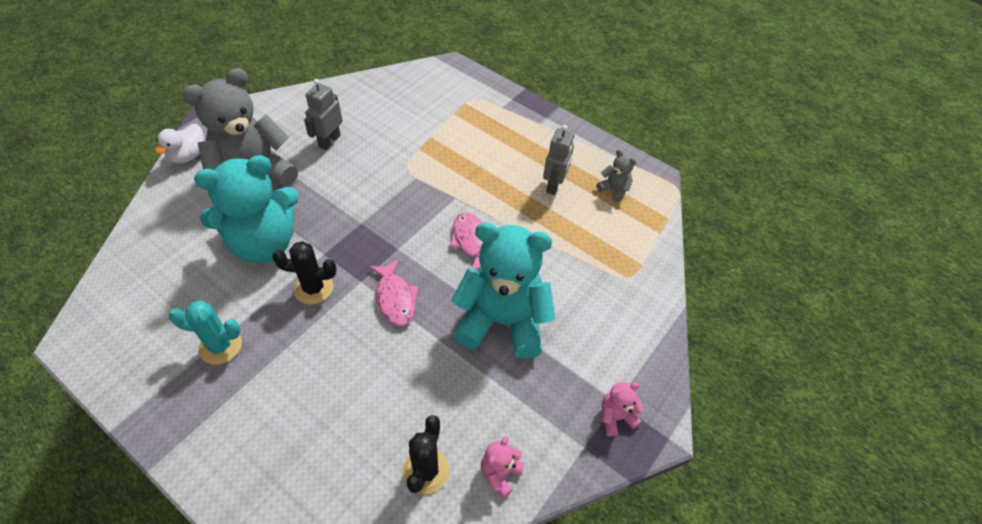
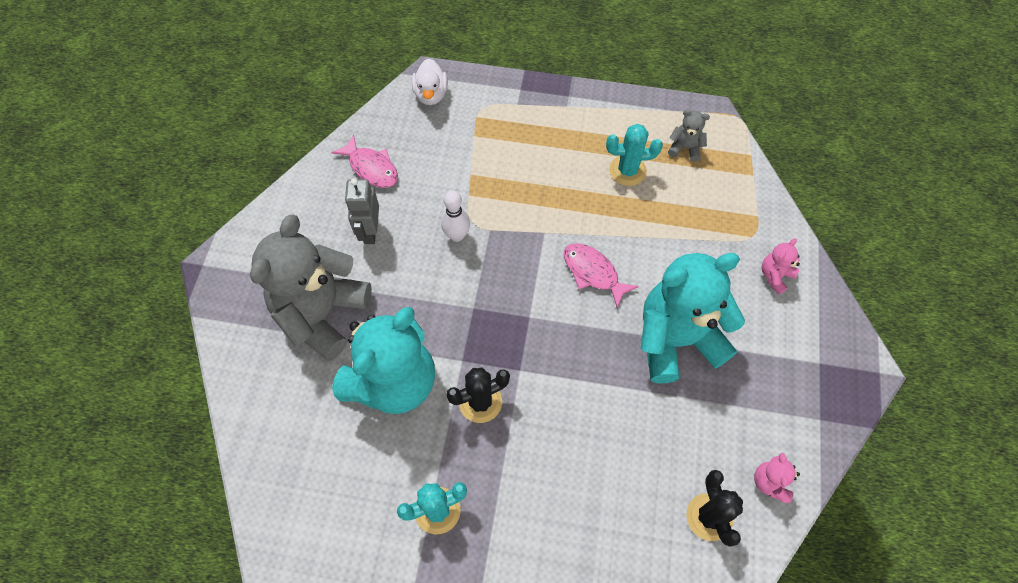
camera: 25 degrees left, 10 degrees up
white duck [155,124,204,164] -> white duck moved to [412,59,448,105]
pink fish [369,259,419,326] -> pink fish moved to [331,134,398,188]
grey robot [543,125,575,195] -> turquoise cactus [606,124,663,186]
pink teddy bear [602,382,644,436] -> pink teddy bear moved to [762,238,800,295]
none -> white bowling pin [441,191,470,242]

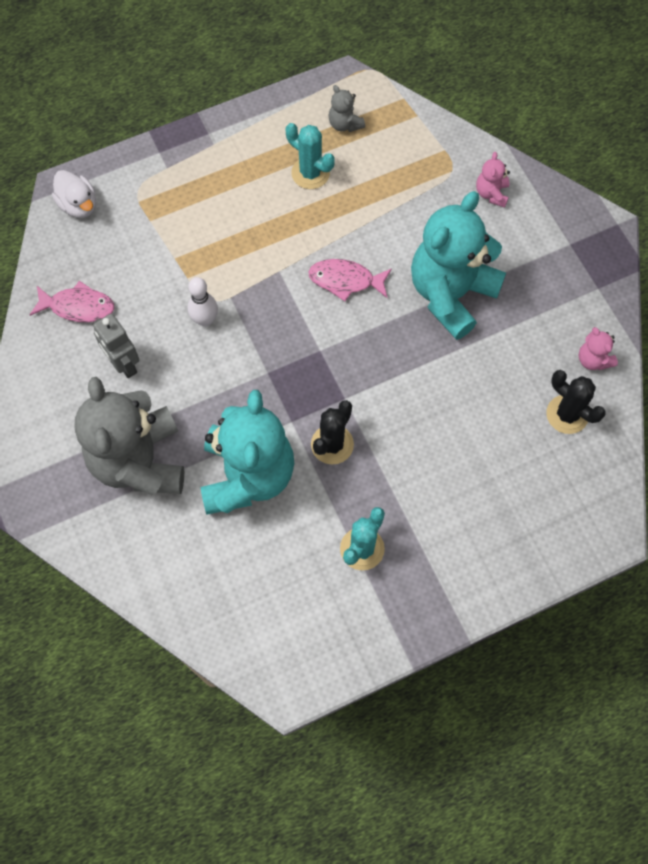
camera: 35 degrees left, 5 degrees up
turquoise cactus [606,124,663,186] -> turquoise cactus turned 75 degrees clockwise [286,123,335,189]
grey teddy bear [668,110,710,162] -> grey teddy bear turned 105 degrees counterclockwise [328,85,365,132]

